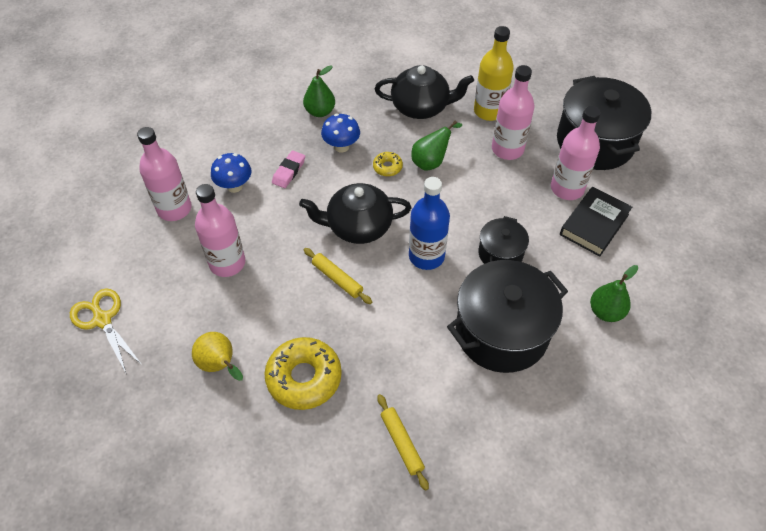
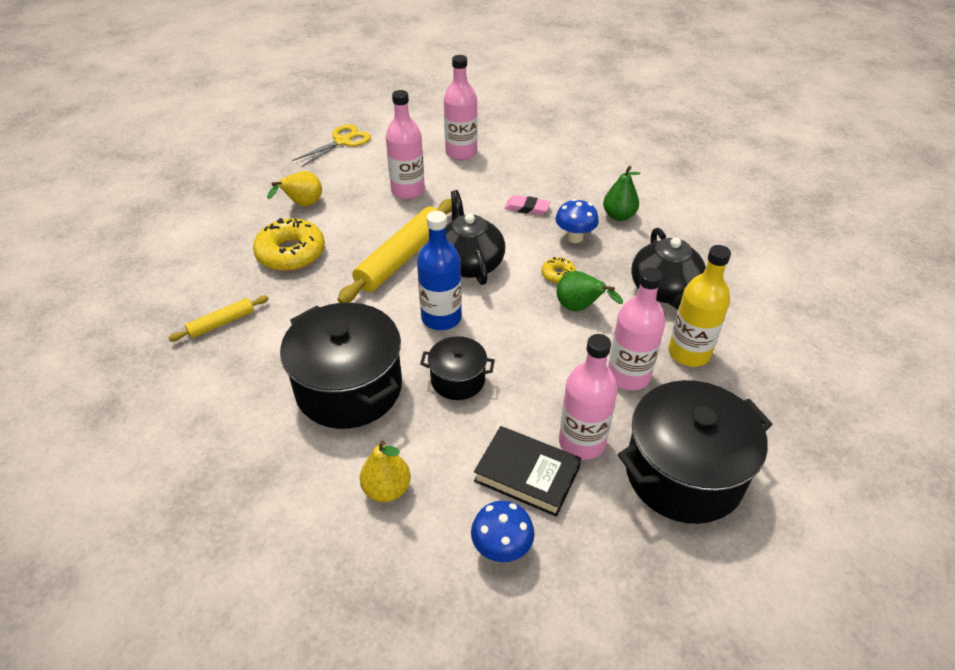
camera: 80 degrees right, 10 degrees down
blue mushroom [211,153,251,193] -> blue mushroom moved to [471,501,535,562]
yellow rolling pin [304,248,372,304] -> yellow rolling pin [337,199,452,303], size x1.94
green pear [590,265,638,322] -> yellow pear [360,440,411,502]

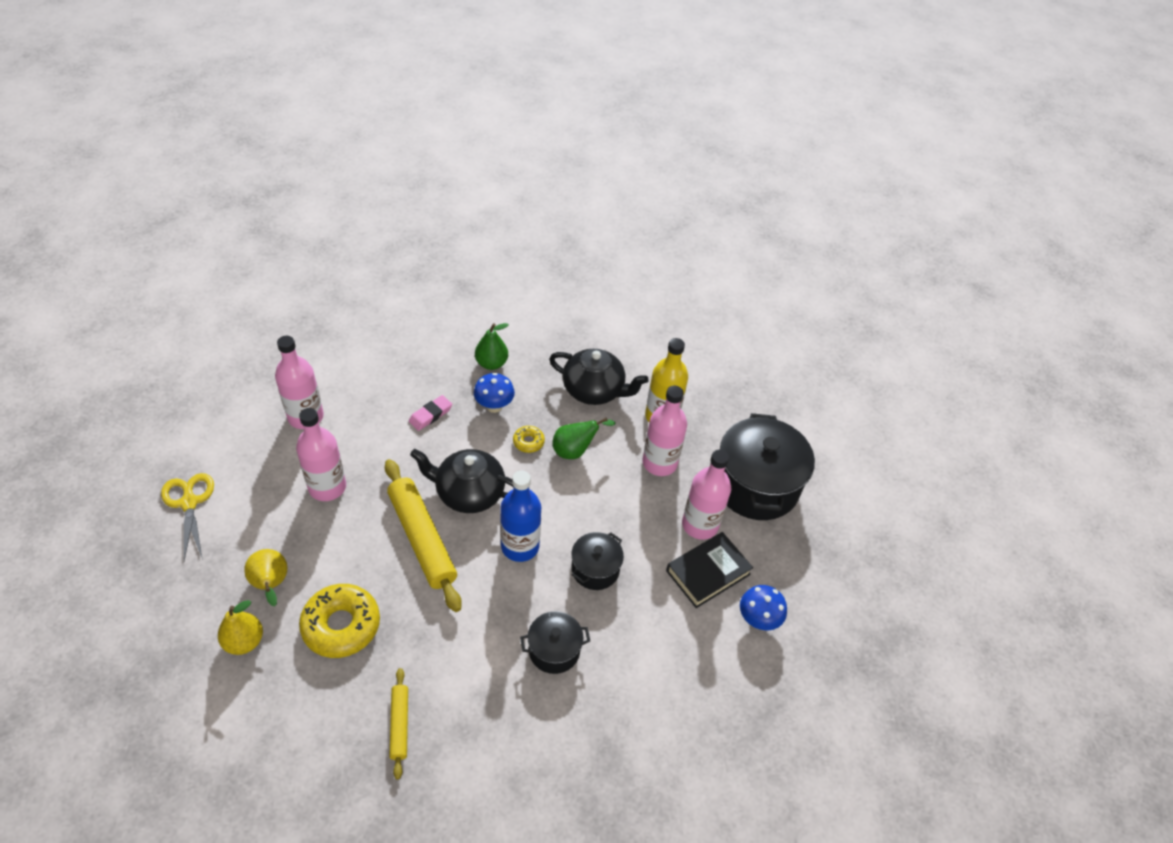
camera: 65 degrees left, 5 degrees up
black pot [280,303,402,429] -> black pot [520,611,590,674], size x0.52
yellow pear [360,440,411,502] -> yellow pear moved to [218,600,263,655]

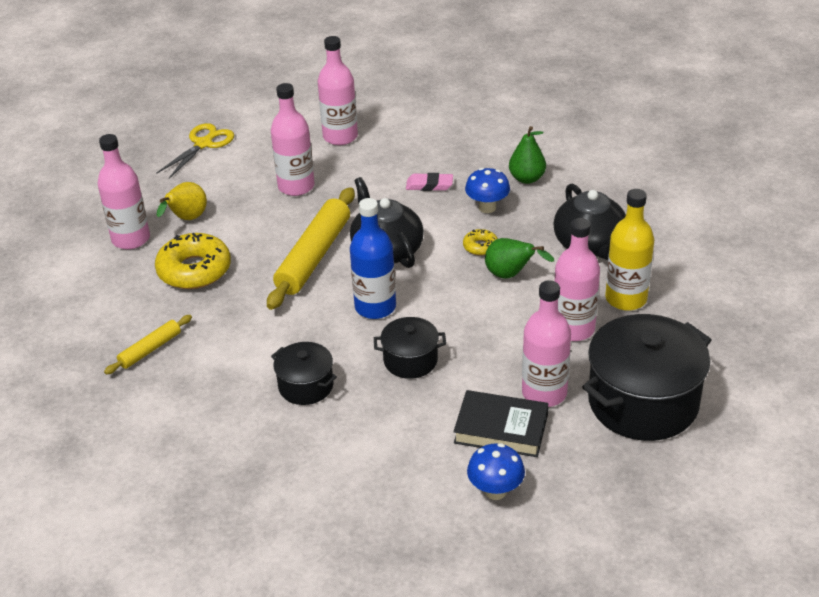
camera: 55 degrees right, 10 degrees down
yellow pear [218,600,263,655] -> pink bottle [97,134,150,249]

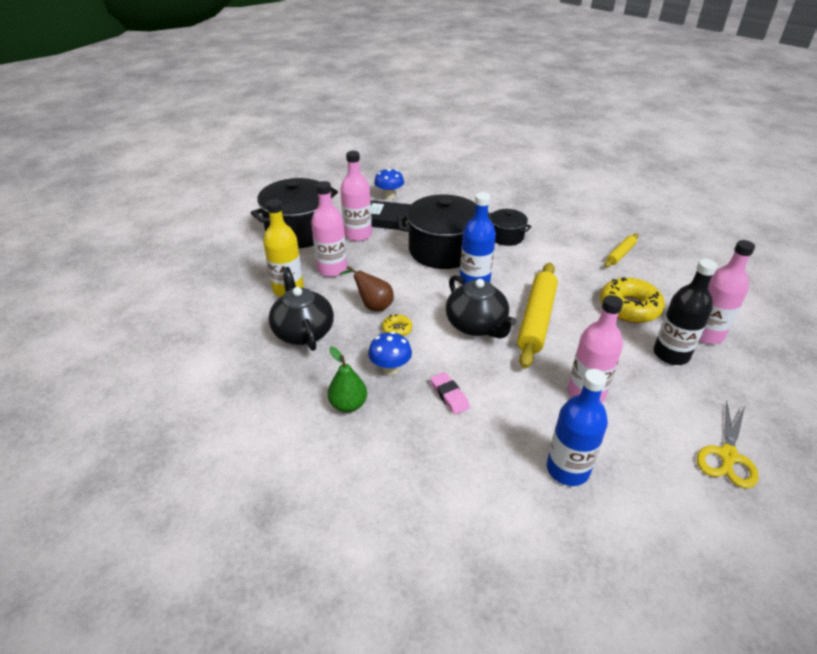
camera: 175 degrees right, 0 degrees up
yellow pear [157,182,207,220] -> black bottle [653,259,718,365]
pink bottle [318,36,358,145] -> blue bottle [547,369,608,486]
black pot [374,317,446,379] -> black pot [397,194,493,269], size x1.93
pink eraser [406,173,453,191] -> pink eraser turned 60 degrees clockwise [430,372,470,414]
green pear [485,238,554,279] -> brown pear [340,266,394,312]

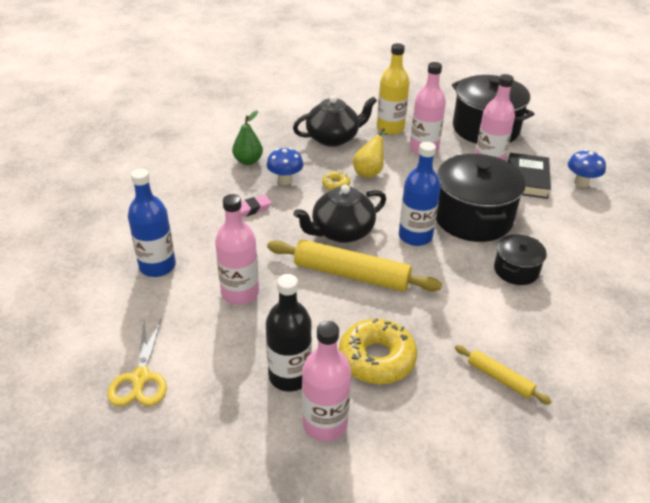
camera: 90 degrees right, 0 degrees up
brown pear [340,266,394,312] -> yellow pear [353,128,387,178]
yellow scissors [697,400,759,488] -> yellow scissors turned 120 degrees counterclockwise [107,319,167,406]

